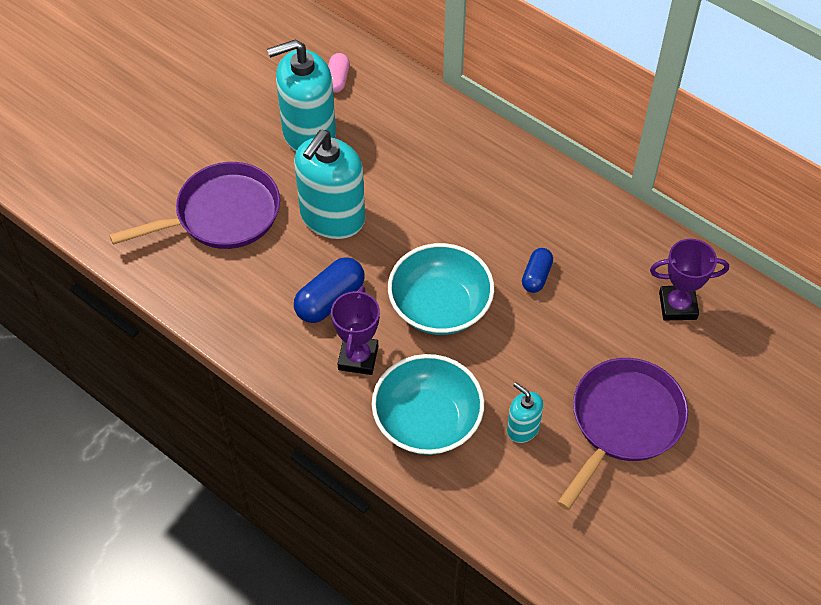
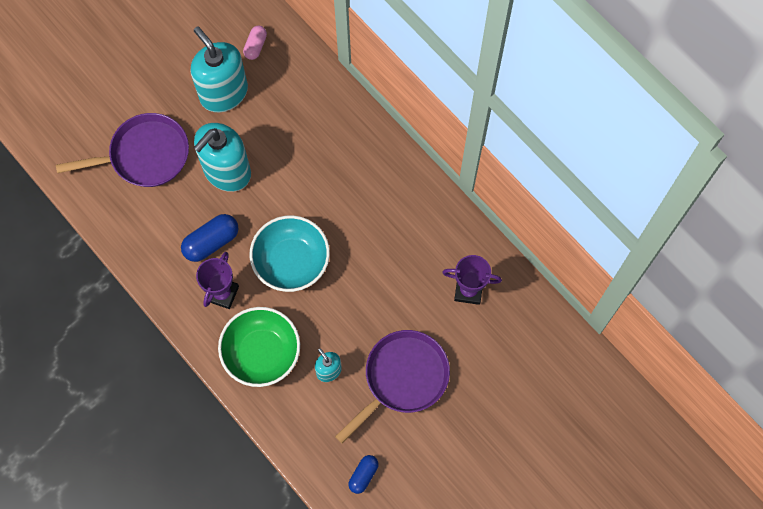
camera: 10 degrees right, 15 degrees up
turquoise soap dispenser [267,40,336,152] -> turquoise soap dispenser turned 60 degrees clockwise [190,26,248,112]
turquoise bowl [372,354,484,455] -> green bowl [218,307,300,387]
blue capsule [522,248,553,293] -> blue capsule moved to [348,455,379,494]

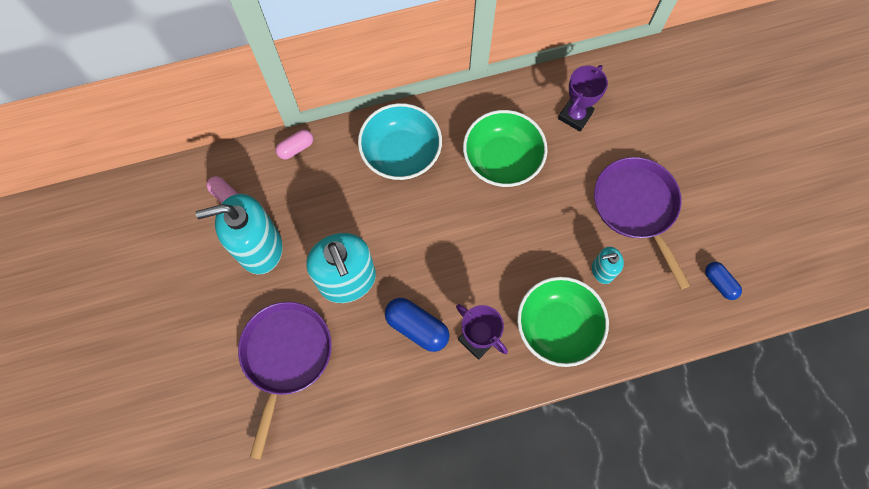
camera: 65 degrees left, 0 degrees up
blue capsule [181,214,239,262] -> blue capsule turned 45 degrees counterclockwise [385,298,449,352]
turquoise bowl [250,215,330,292] -> turquoise bowl moved to [358,103,442,180]
none -> pink capsule [276,129,313,160]
none -> green bowl [463,110,547,187]

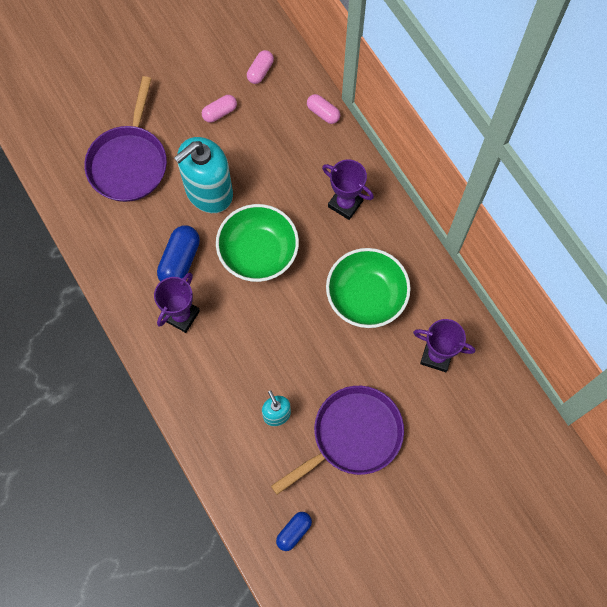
camera: 75 degrees right, 0 degrees up
turquoise soap dispenser [195,194,283,275] -> pink capsule [202,95,237,123]
purple pan [238,302,332,460] -> purple pan turned 105 degrees clockwise [84,76,167,202]
turquoise bowl [358,103,442,180] -> purple trophy [322,159,374,220]
green bowl [517,277,609,367] -> green bowl moved to [216,204,299,282]

